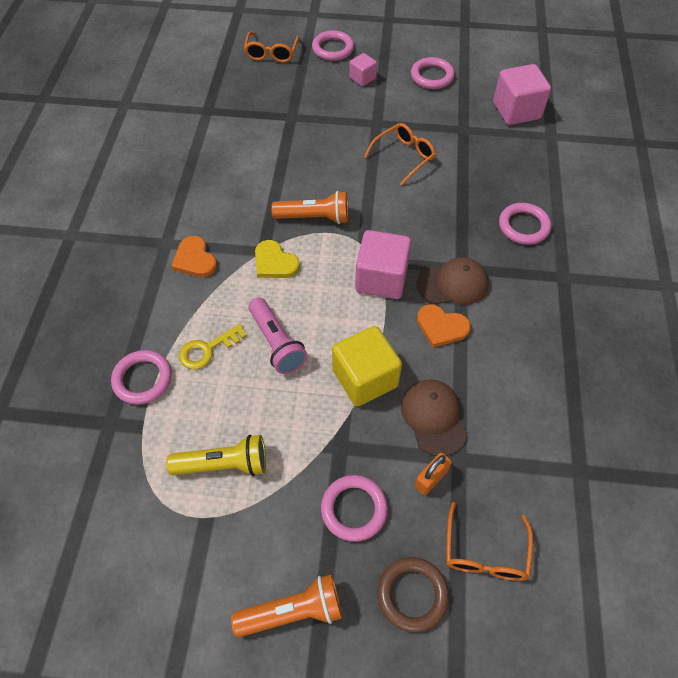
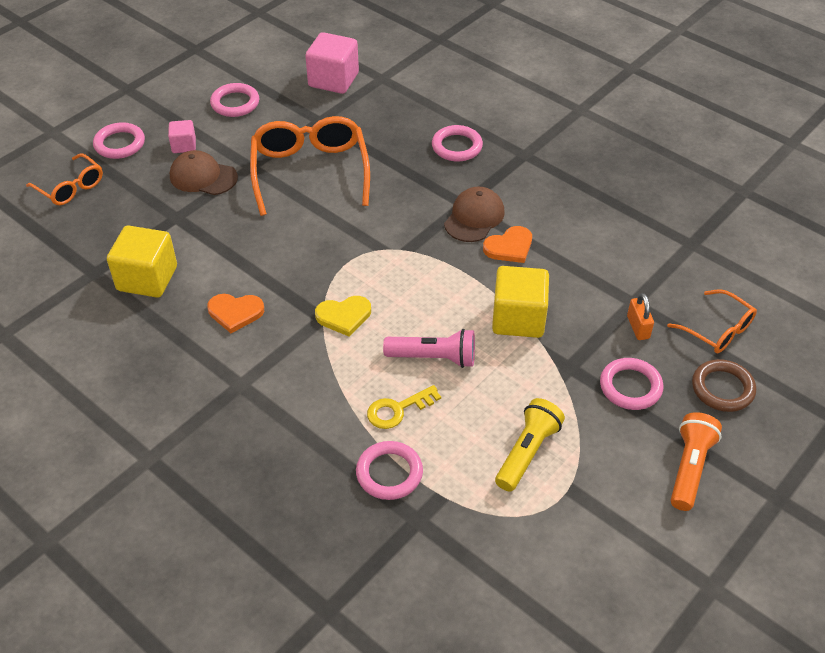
camera: 55 degrees left, 10 degrees down
orange heart [171,236,217,277] -> orange heart moved to [207,294,264,333]
yellow key [179,324,247,369] -> yellow key turned 60 degrees clockwise [367,385,441,429]
orange flashlight [271,191,348,224] -> none
pink cube [355,230,411,299] -> none
orange glasses [364,123,436,185] -> orange glasses [250,116,370,216], size x1.80
brown cap [401,379,467,456] -> brown cap moved to [170,150,238,195]
none -> yellow cube [107,225,177,298]

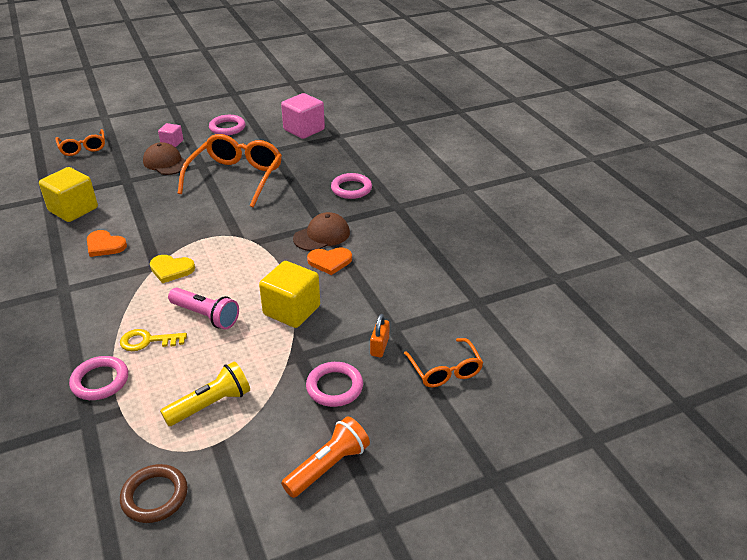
camera: 25 degrees right, 10 degrees down
pink ring [93,122,145,159] -> none
brown ring [692,359,756,412] -> brown ring moved to [120,464,188,523]

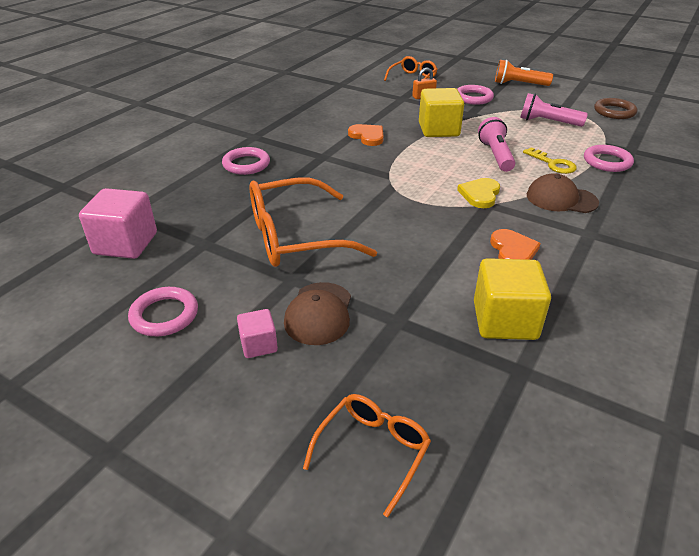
camera: 125 degrees left, 0 degrees up
yellow heart [150,255,195,283] -> yellow heart turned 135 degrees counterclockwise [457,178,500,208]
yellow flashlight [160,361,250,426] -> pink flashlight [520,93,588,127]
brown cap [293,212,350,251] -> brown cap moved to [527,173,599,213]

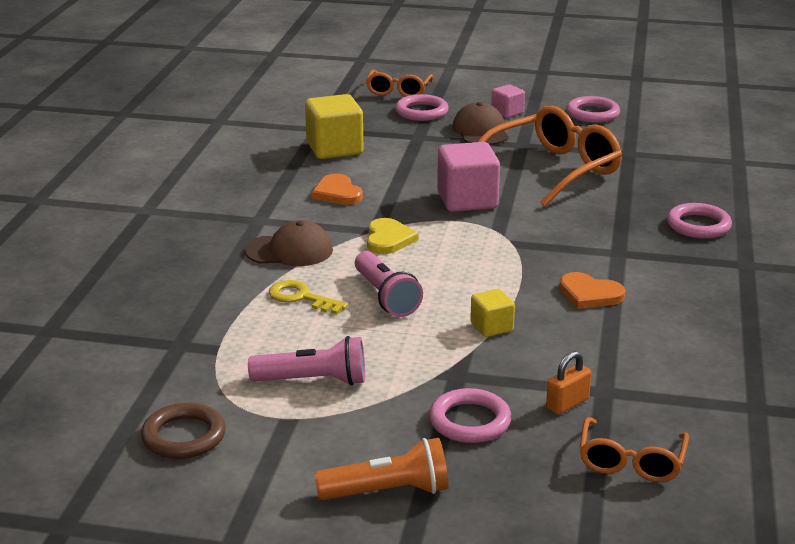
camera: 160 degrees right, 10 degrees down
pink cube [79,188,157,259] -> pink cube moved to [437,142,500,212]
yellow cube [419,88,464,137] -> yellow cube [470,289,515,337], size x0.54
pink ring [584,145,634,172] -> pink ring moved to [395,94,449,121]

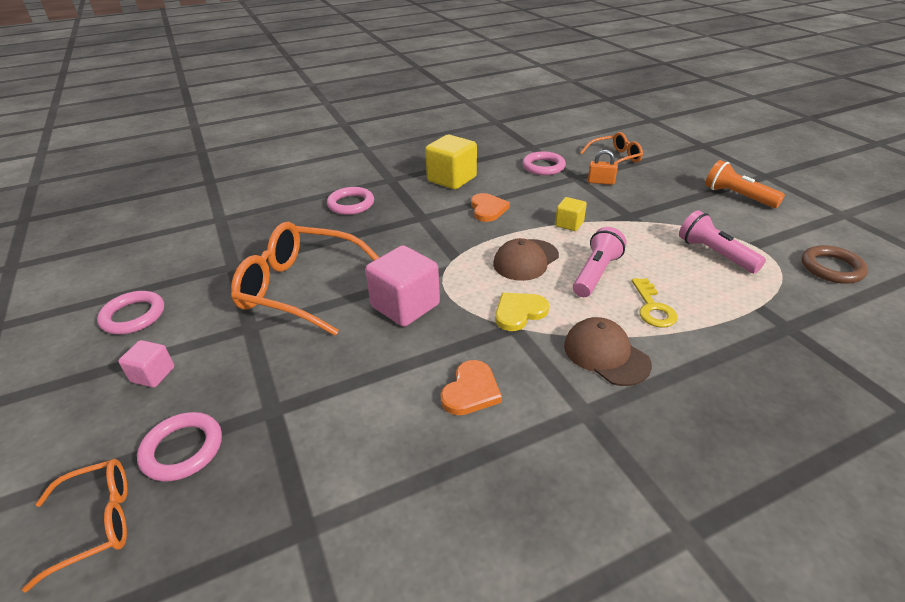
camera: 125 degrees left, 10 degrees up
yellow cube [305,94,363,159] -> yellow cube moved to [425,135,477,190]
pink ring [429,388,511,443] -> pink ring moved to [522,151,566,175]
brown cap [452,102,509,145] -> brown cap moved to [493,238,559,281]

